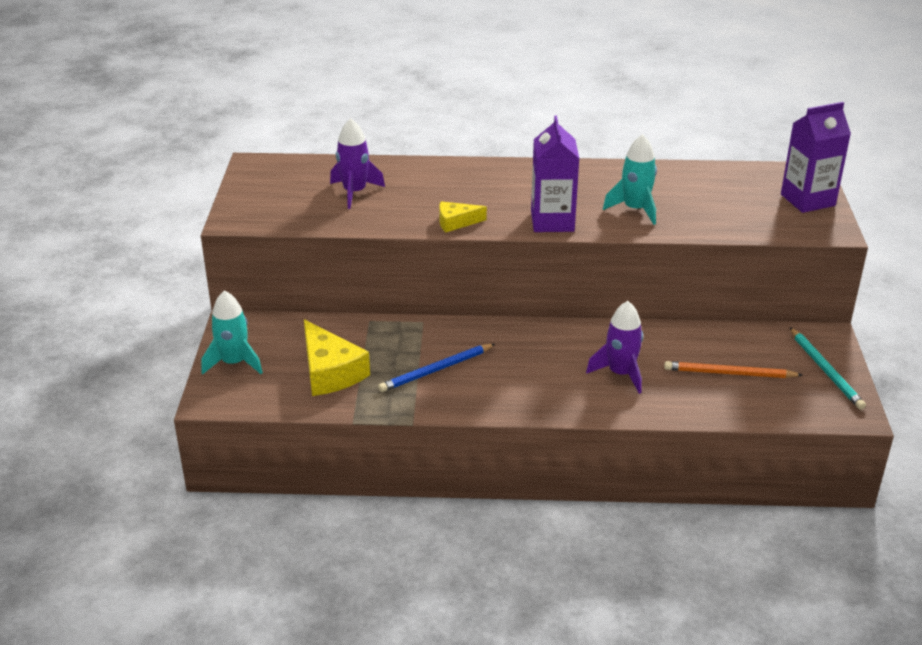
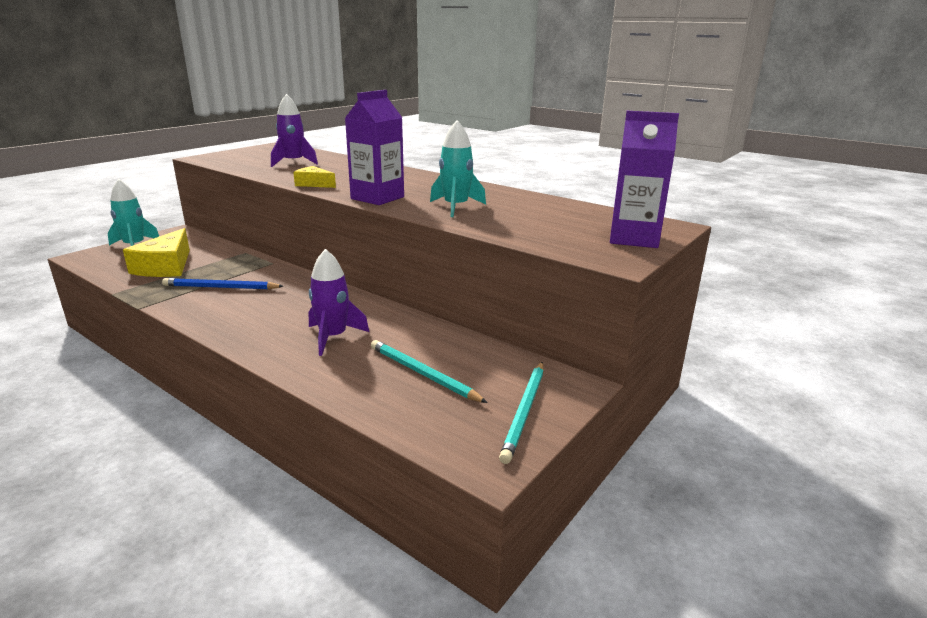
camera: 35 degrees right, 10 degrees down
orange pencil [664,361,802,378] -> turquoise pencil [371,340,488,403]

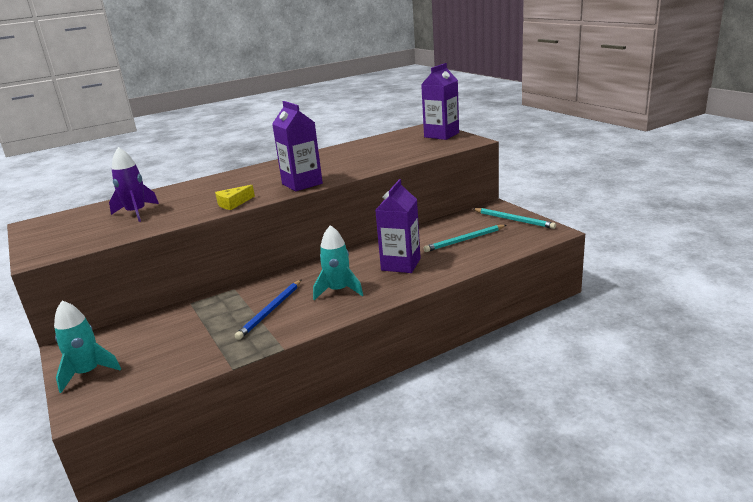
camera: 65 degrees left, 0 degrees up
yellow cheese [123,228,190,277] -> none
purple rocket [309,249,369,356] -> purple carton [375,179,421,273]
turquoise rocket [430,120,486,217] -> turquoise rocket moved to [313,225,363,300]

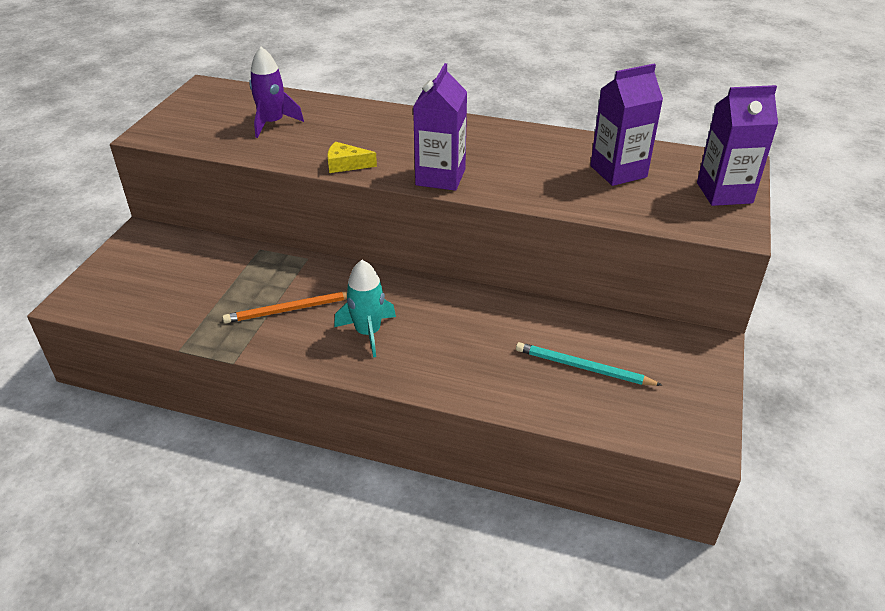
camera: 45 degrees right, 15 degrees up
turquoise rocket [54,301,121,393] -> none
blue pencil [235,280,301,340] -> orange pencil [223,292,347,323]
purple carton [375,179,421,273] -> purple carton moved to [590,64,663,186]
turquoise pencil [473,208,556,229] -> none

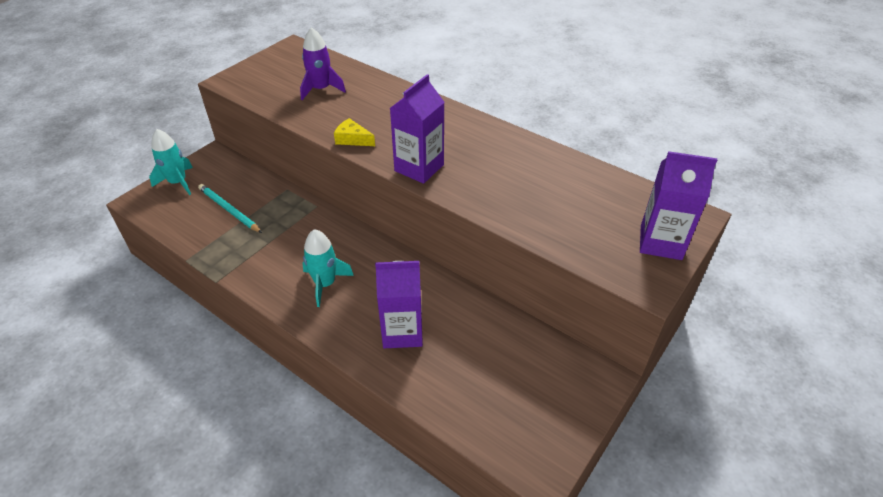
camera: 20 degrees right, 5 degrees up
orange pencil [223,292,347,323] -> none
turquoise pencil [516,342,662,386] -> turquoise pencil moved to [198,184,262,233]
purple carton [590,64,663,186] -> purple carton moved to [375,261,423,348]
none -> turquoise rocket [149,129,193,195]

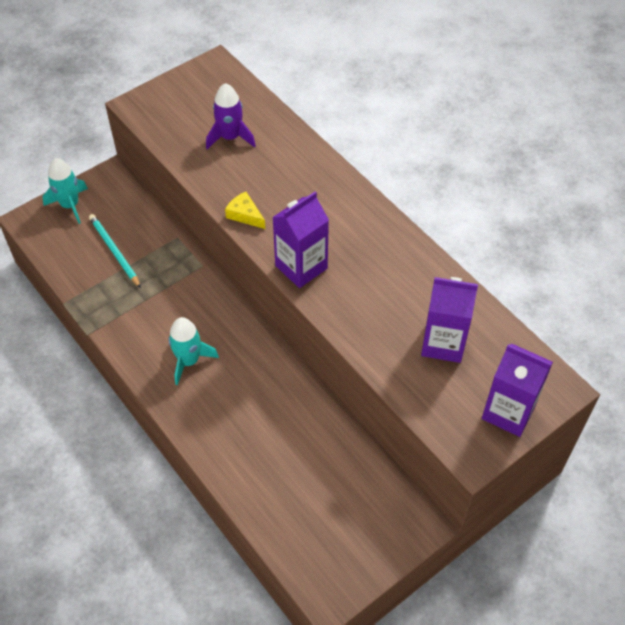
camera: 15 degrees right, 10 degrees up
purple carton [375,261,423,348] -> purple carton moved to [421,277,478,363]

